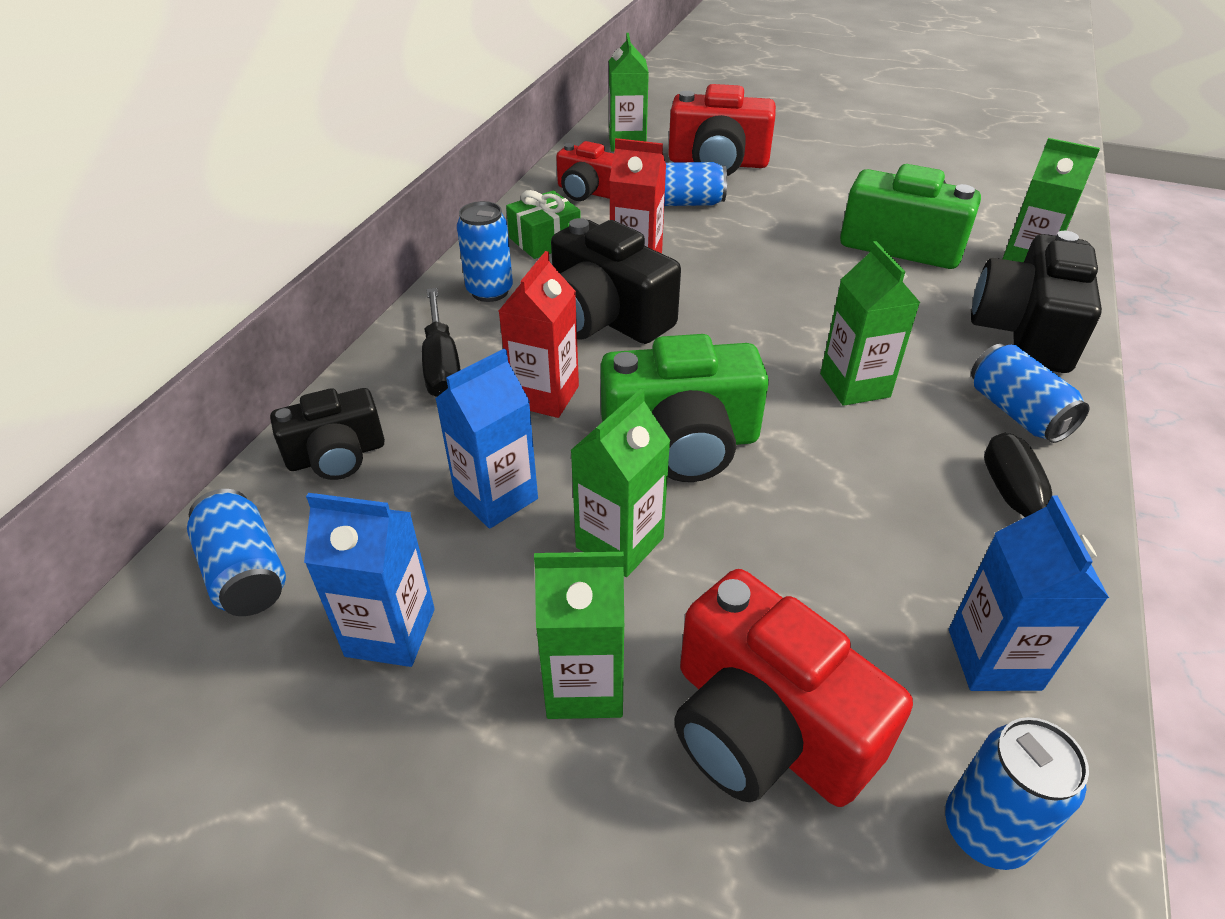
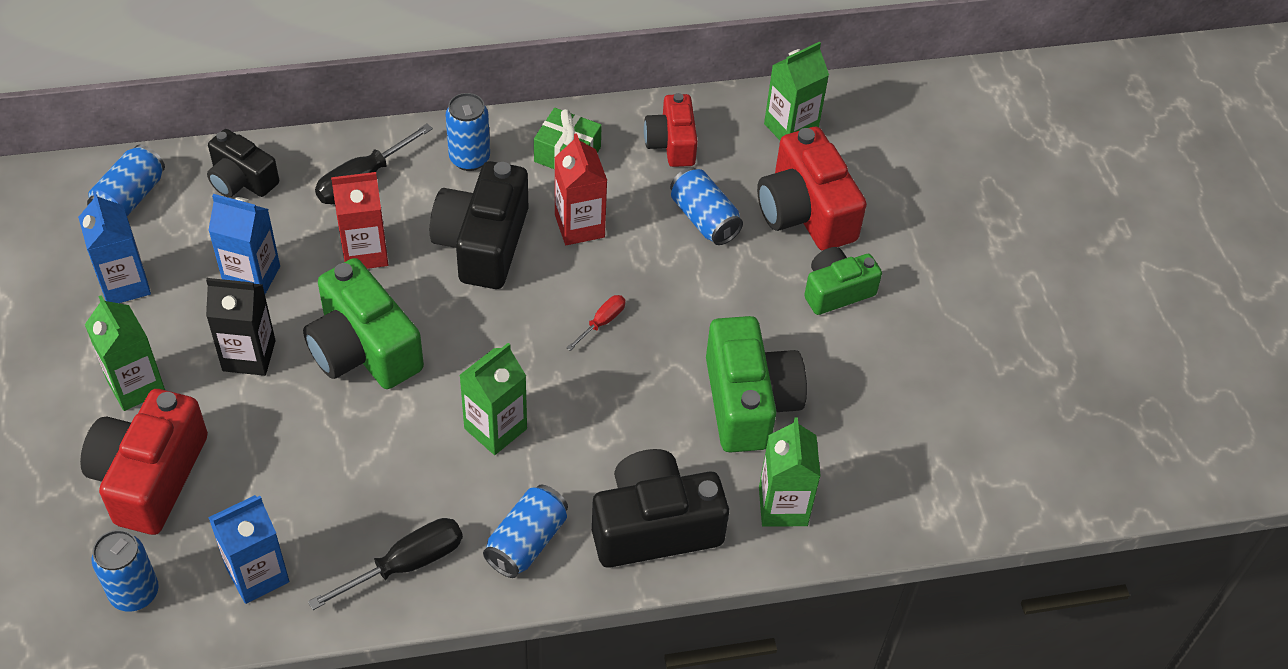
camera: 55 degrees right, 10 degrees up
green carton [570,389,671,577] -> black carton [206,278,276,376]
none -> red screwdriver [567,295,625,351]
none -> green camera [804,247,882,315]

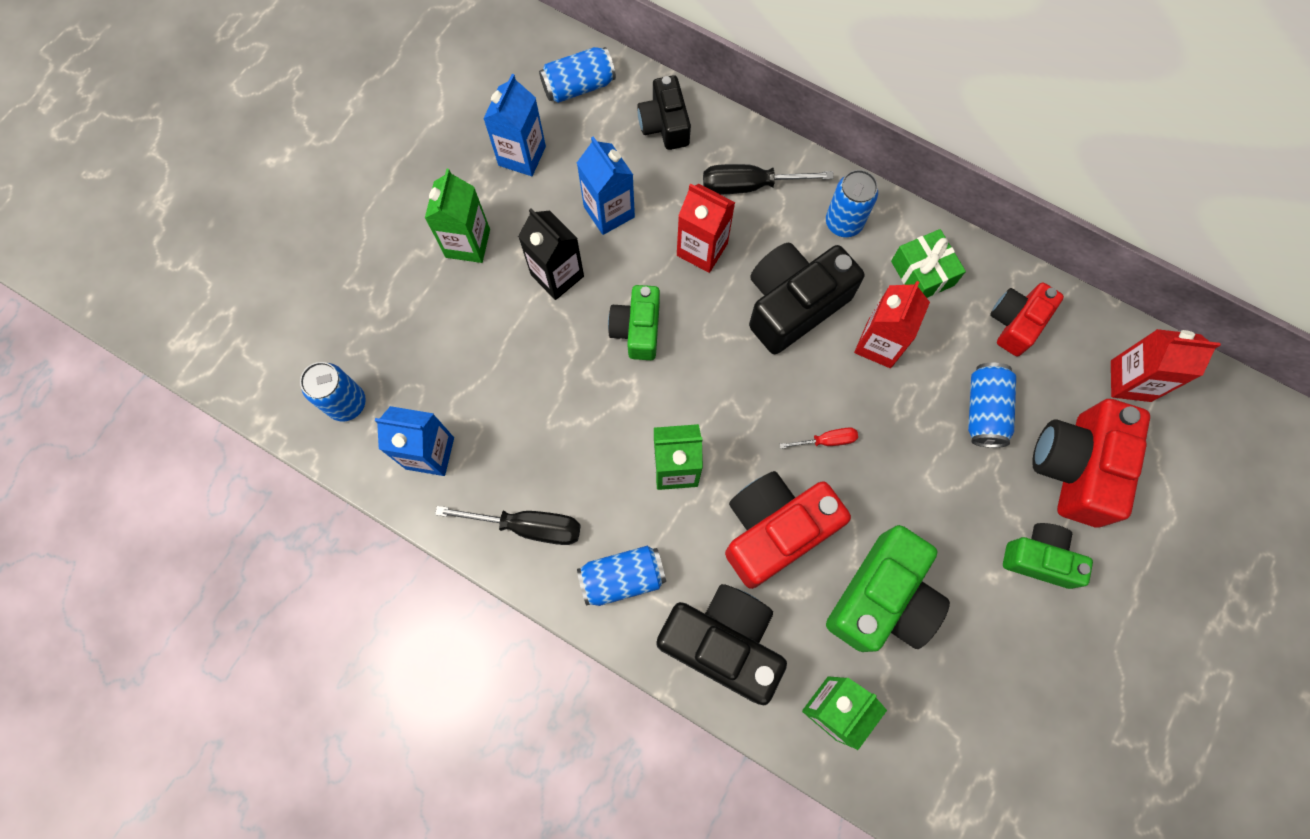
camera: 45 degrees right, 20 degrees up
red camera [80,389,208,535] -> red camera moved to [725,471,851,589]
green camera [303,258,424,389] -> green camera [608,285,660,360], size x0.62
green carton [764,42,829,140] -> red carton [1111,329,1221,402]

